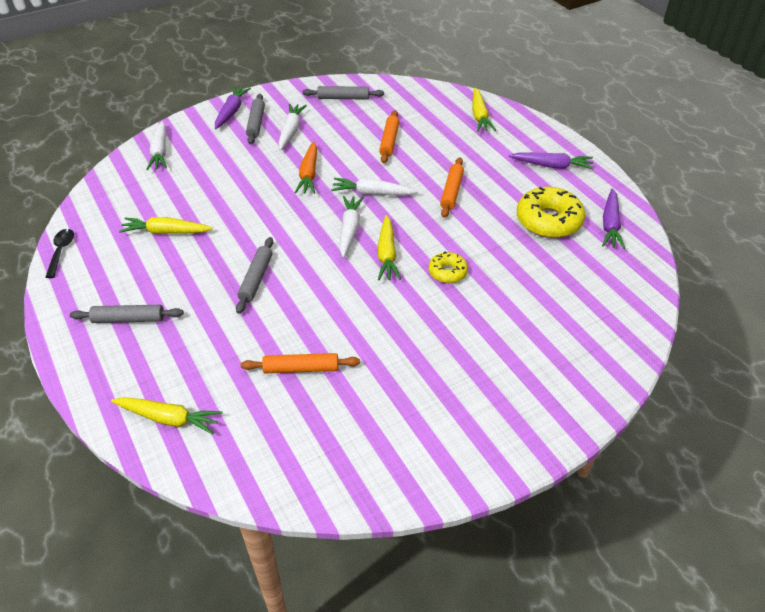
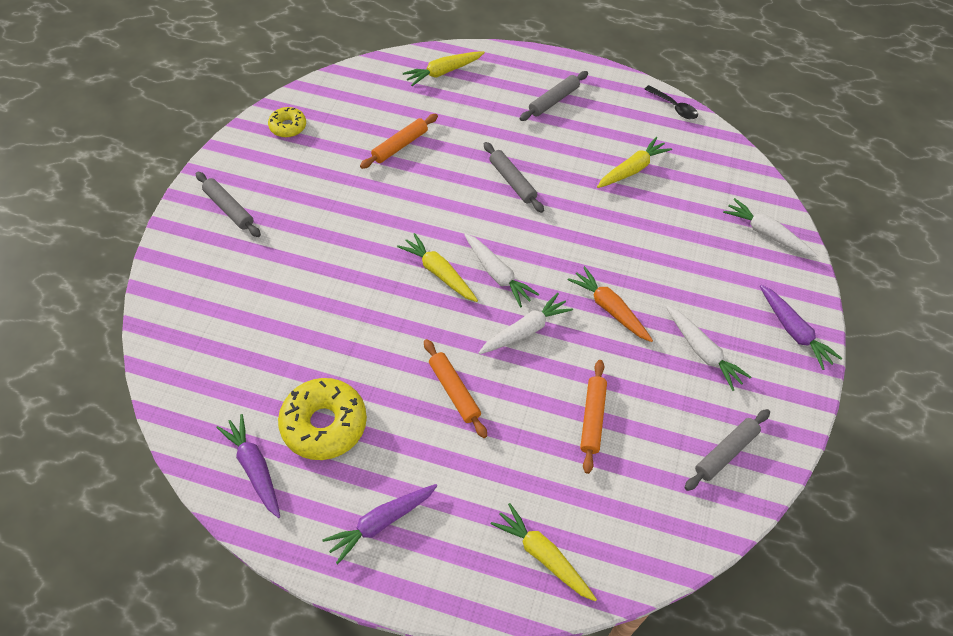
camera: 135 degrees right, 10 degrees up
grey rolling pin [246,94,265,144] -> grey rolling pin moved to [196,172,261,237]
orange rolling pin [379,110,399,163] -> orange rolling pin turned 45 degrees clockwise [580,360,607,474]
yellow donut [429,251,468,283] -> yellow donut moved to [268,107,306,137]

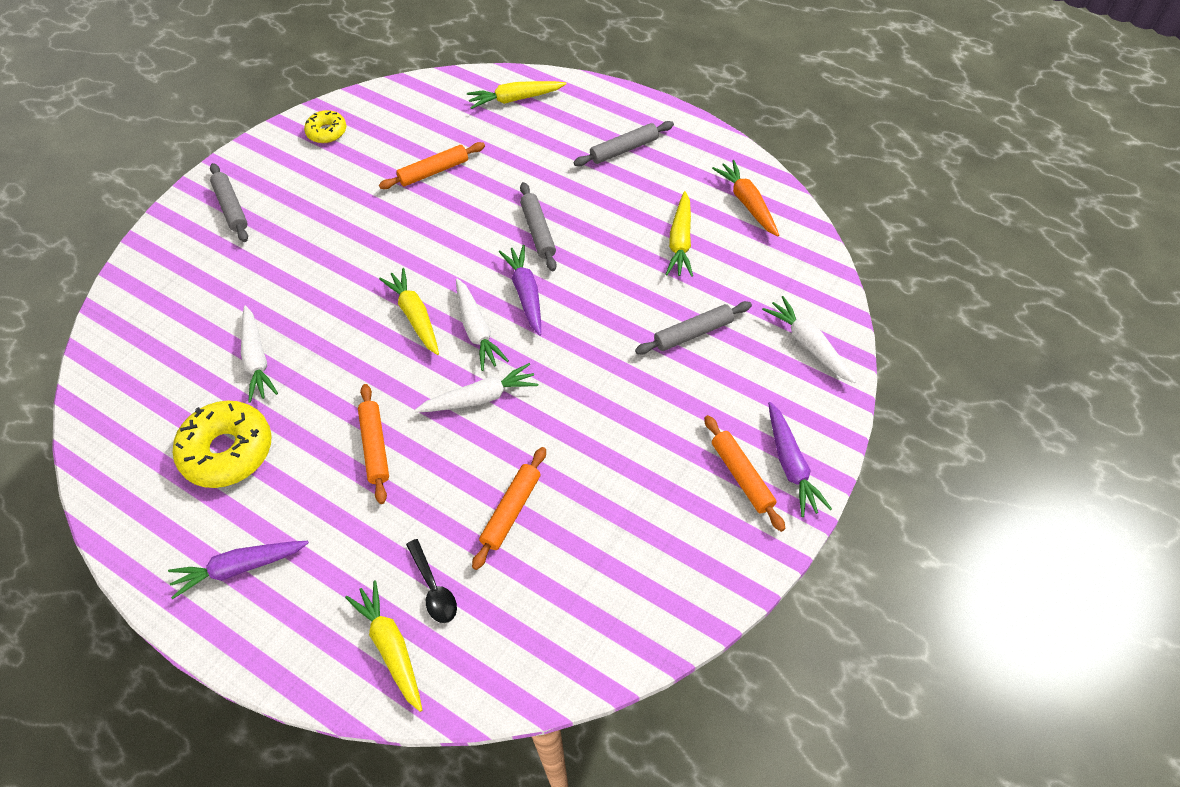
camera: 20 degrees right, 0 degrees up
purple carrot [216,414,280,518] -> purple carrot moved to [499,245,541,336]
orange carrot [568,266,653,342] -> orange carrot moved to [712,160,779,236]
yellow carrot [597,137,672,188] -> yellow carrot turned 120 degrees clockwise [665,191,693,277]
black spoon [644,85,698,119] -> black spoon moved to [406,539,457,623]
white carrot [666,306,751,391] -> white carrot moved to [241,305,278,403]
grey rolling pin [685,409,770,491] -> grey rolling pin moved to [635,301,752,354]
none -> orange rolling pin [704,415,785,532]

